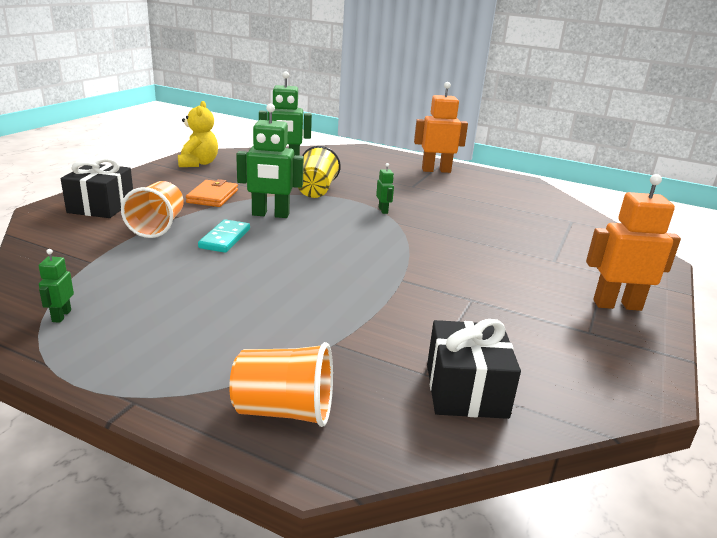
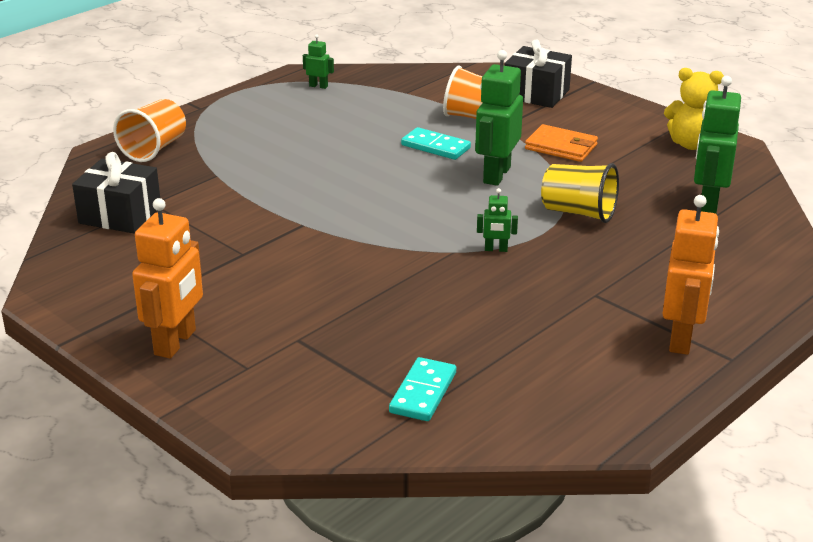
camera: 110 degrees right, 5 degrees up
none -> turquoise domino [389,357,456,421]

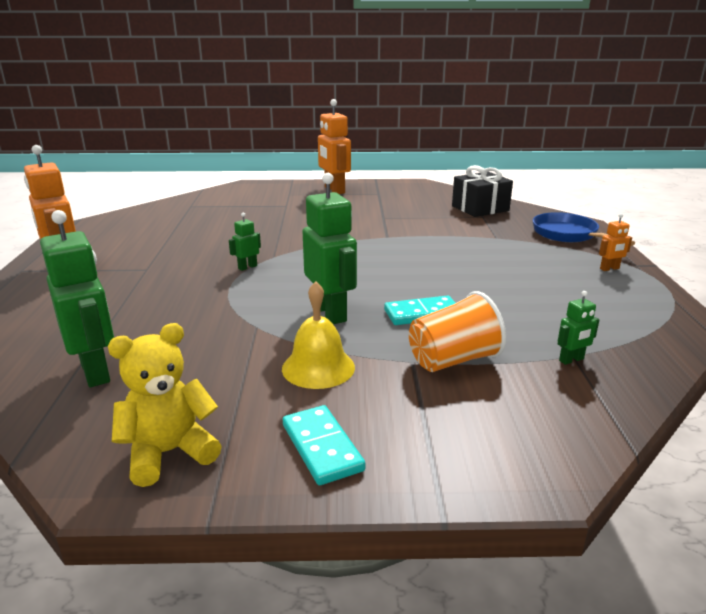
camera: 135 degrees right, 5 degrees down
orange cup [113,99,186,162] -> blue pan [533,212,635,246]
green robot [303,34,334,89] -> green robot moved to [558,291,599,365]
turquoise domino [389,357,456,421] -> turquoise domino moved to [283,405,366,485]
black gift [505,39,572,108] -> none
orange wallet [525,124,598,162] -> yellow bell [282,281,355,389]
yellow cup [541,163,619,223] -> none
none -> orange robot [599,214,632,271]

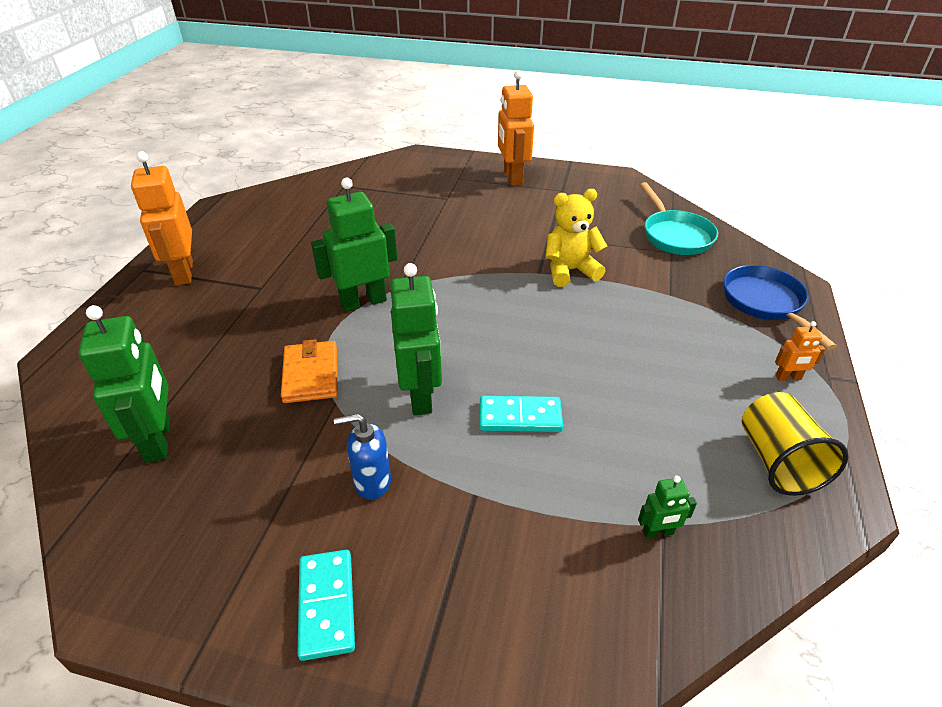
camera: 15 degrees right, 15 degrees up
yellow teddy bear [108,323,222,487] -> yellow teddy bear moved to [546,189,607,287]
green robot [229,212,261,271] -> green robot [311,178,397,312], size x2.12
yellow bell [282,281,355,389] -> blue soap dispenser [334,414,391,500]
orange cup [409,291,506,372] -> none
black gift [452,165,513,217] -> turquoise pan [640,182,718,255]
none -> orange wallet [281,339,338,403]
none -> yellow cup [742,392,849,496]

